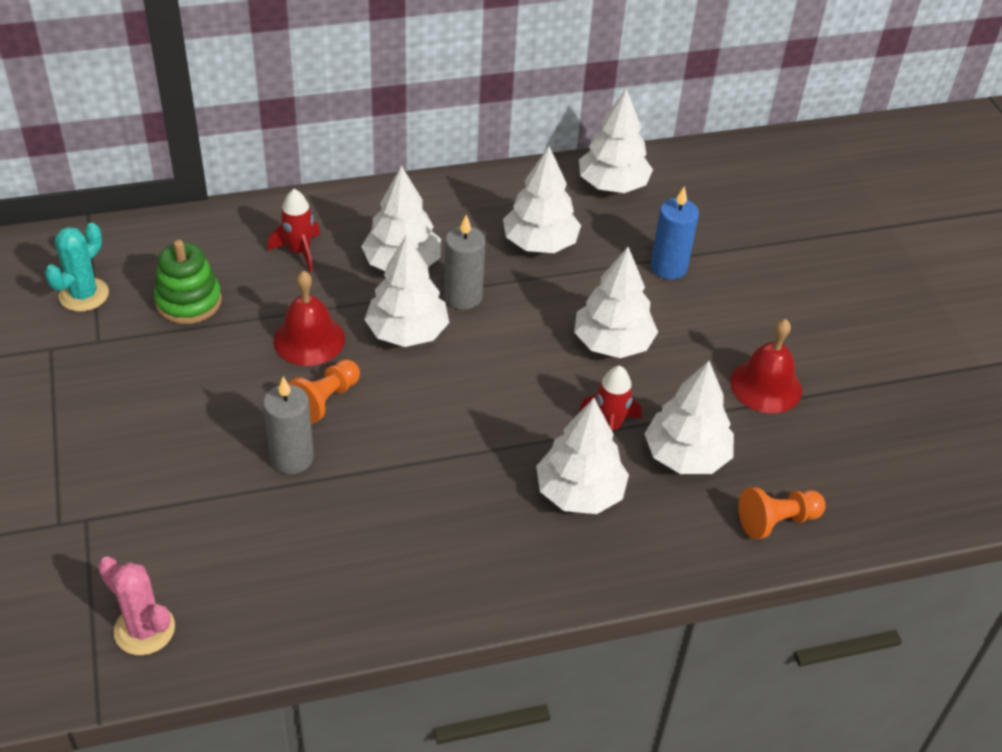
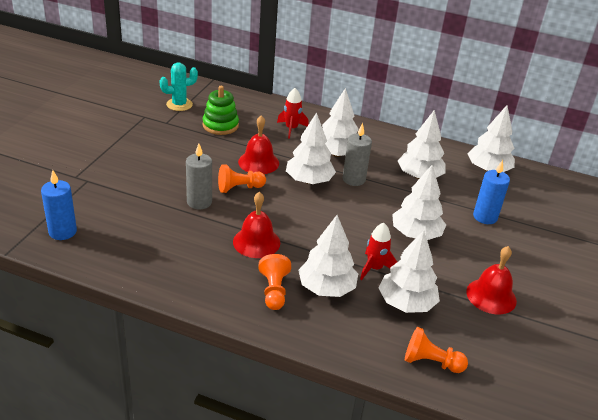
camera: 35 degrees right, 10 degrees down
pink cactus [98,557,175,655] -> blue candle [41,170,77,240]
none -> red bell [233,192,280,258]
none -> orange pawn [259,254,291,310]

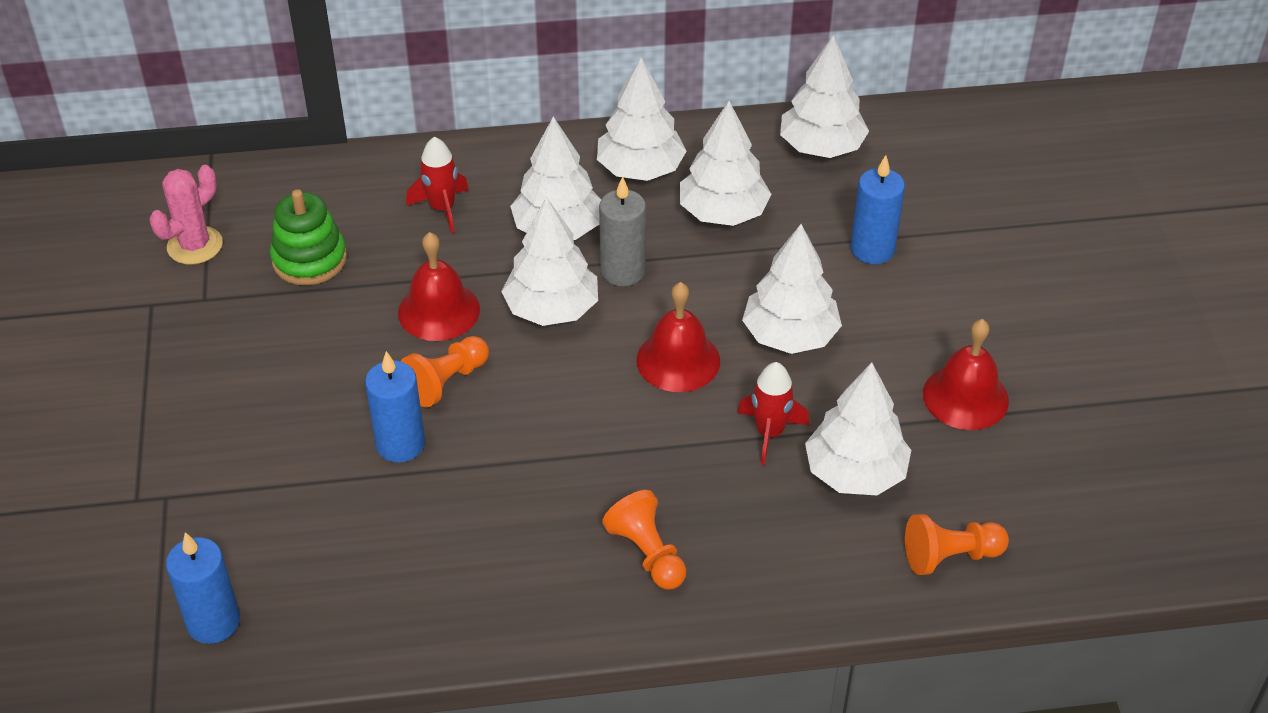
camera: 25 degrees left, 10 degrees up
turquoise cactus [159,62,198,111] -> pink cactus [149,165,223,264]
grey candle [186,143,212,209] -> blue candle [365,351,425,462]
red bell [233,192,280,258] -> red bell moved to [636,282,720,392]
white tree [298,215,358,297] -> white tree moved to [597,58,687,181]

